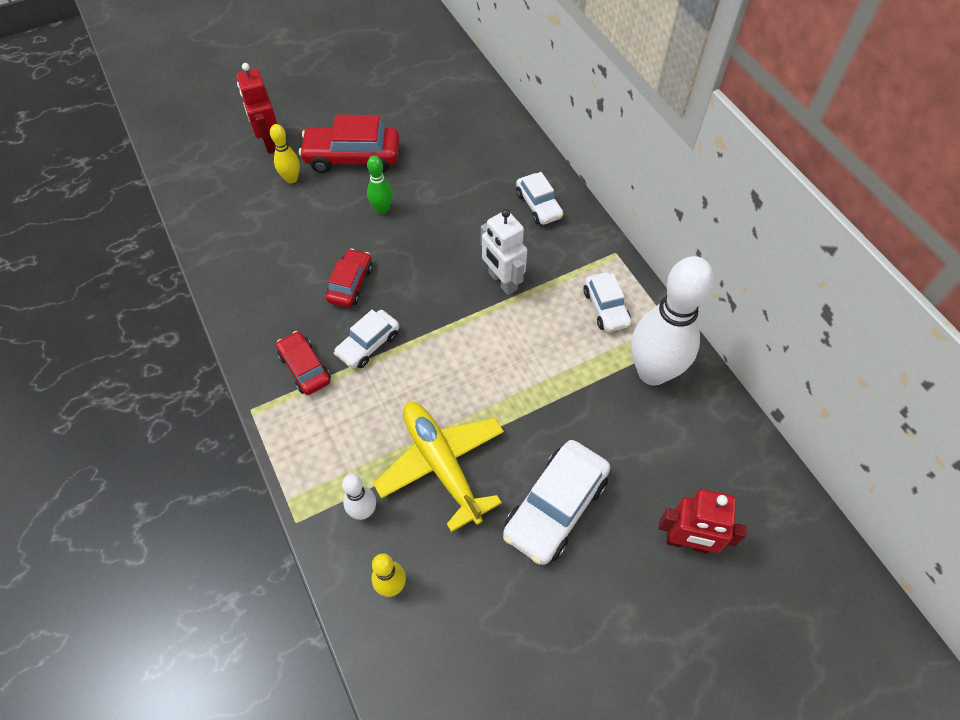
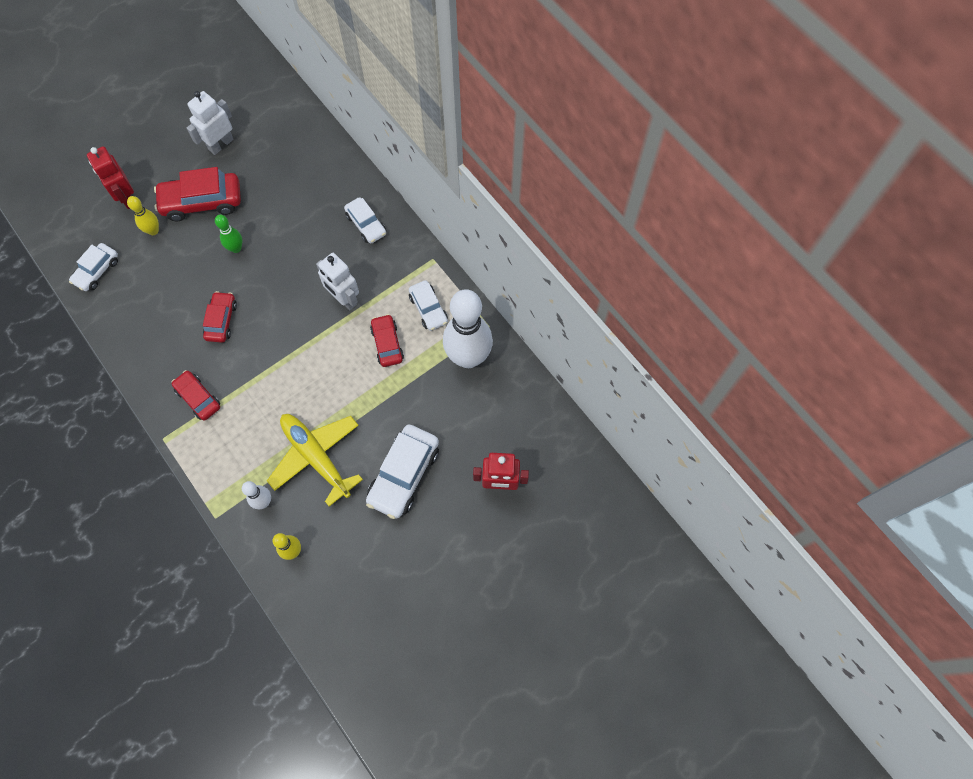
camera: 10 degrees left, 10 degrees up
white car [334,310,399,368] -> white car moved to [69,243,118,291]
none -> white robot [187,91,234,155]
none -> red car [370,314,404,367]

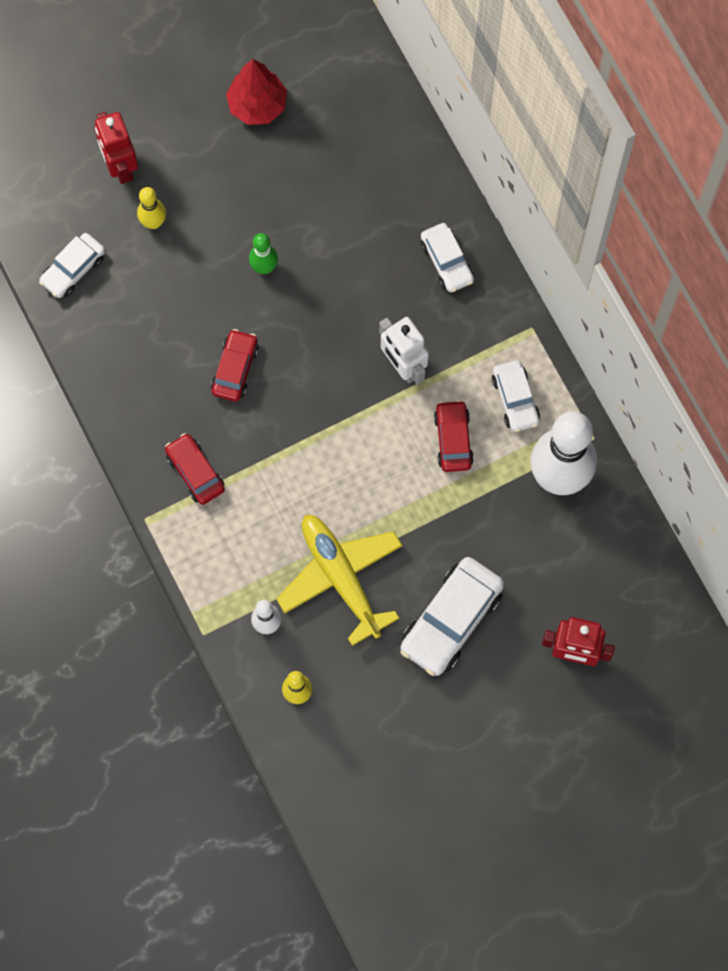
camera: 10 degrees right, 5 degrees up
red car [154,167,241,221] -> none
white robot [187,91,234,155] -> red tree [226,59,287,125]

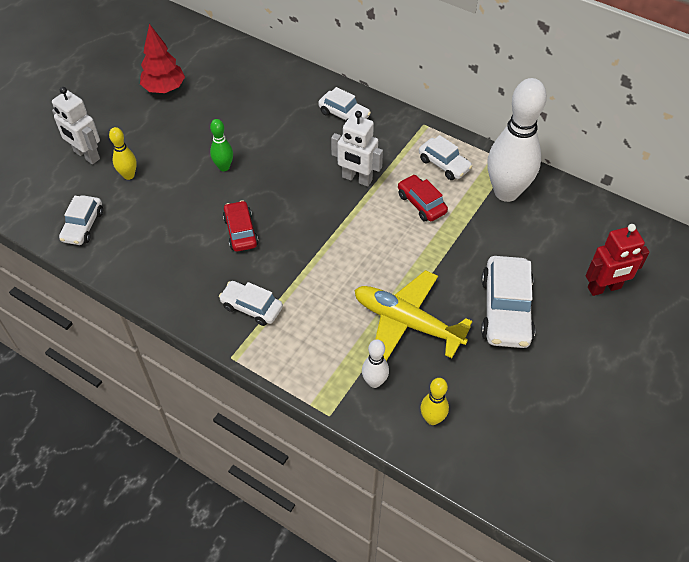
camera: 30 degrees left, 20 degrees down
red robot [94,112,138,184] -> white robot [52,87,100,164]
red car [165,433,225,505] -> white car [219,281,283,326]

